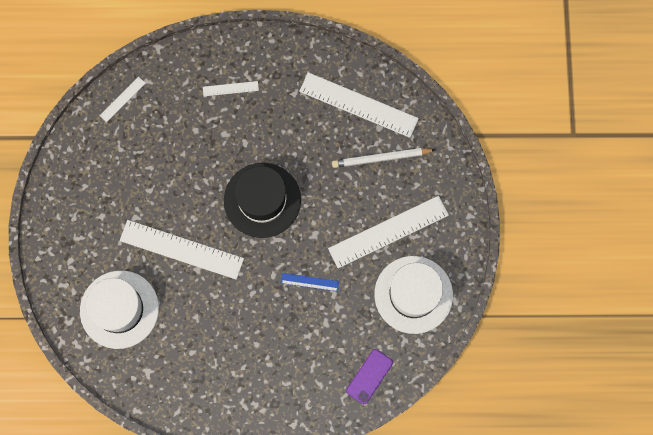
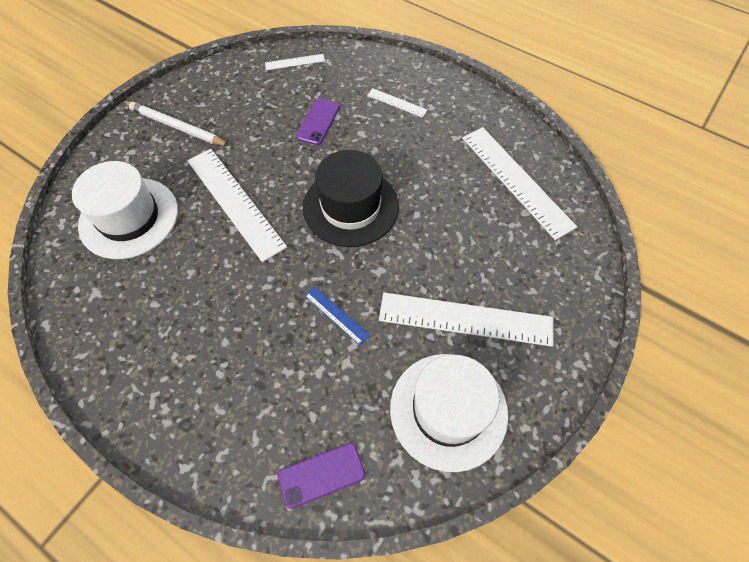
camera: 35 degrees right, 15 degrees down
white pencil [332,148,435,168] -> white pencil moved to [129,102,230,146]
none -> purple phone [296,98,340,145]

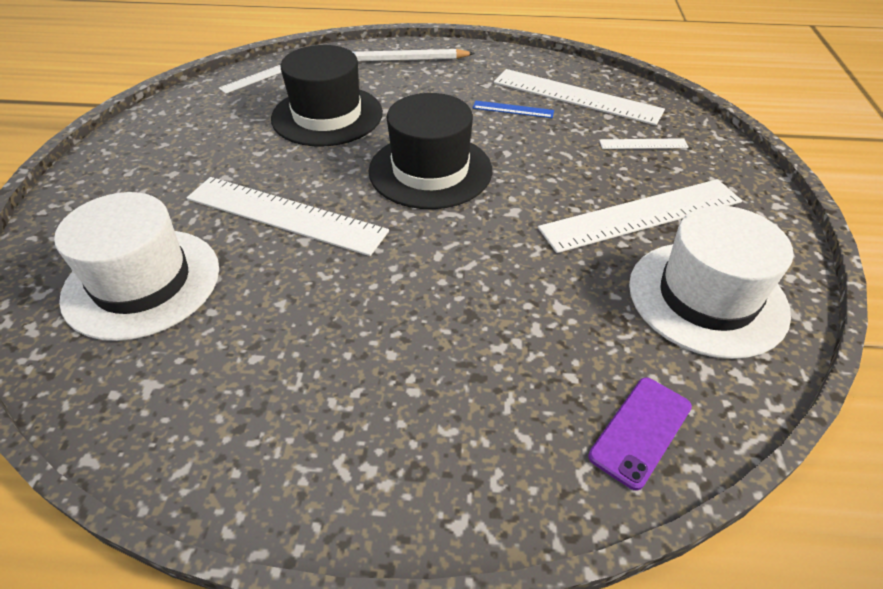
camera: 30 degrees left, 15 degrees down
white pencil [129,102,230,146] -> white pencil moved to [352,49,475,61]
purple phone [296,98,340,145] -> black hat [271,45,383,146]
blue ruler [304,286,370,345] -> blue ruler moved to [473,101,554,118]
white ruler [367,88,428,118] -> white ruler moved to [599,138,689,149]

